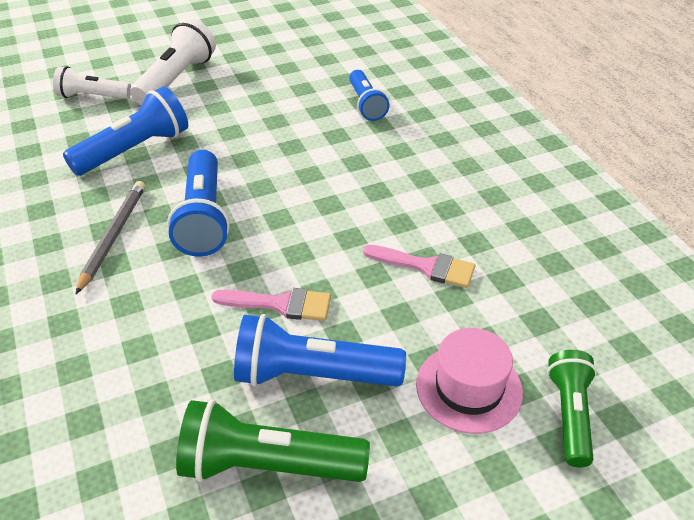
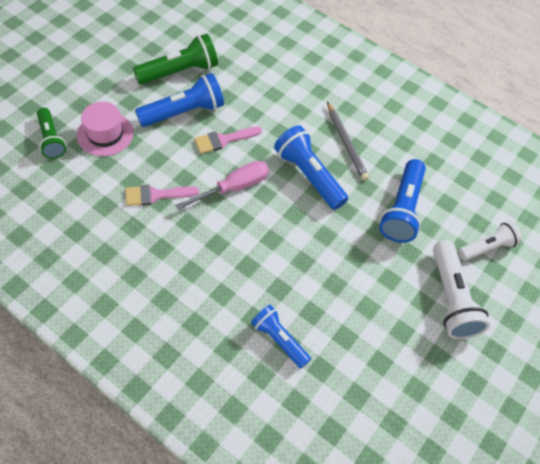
camera: 145 degrees right, 15 degrees up
none -> pink screwdriver [175,161,269,210]

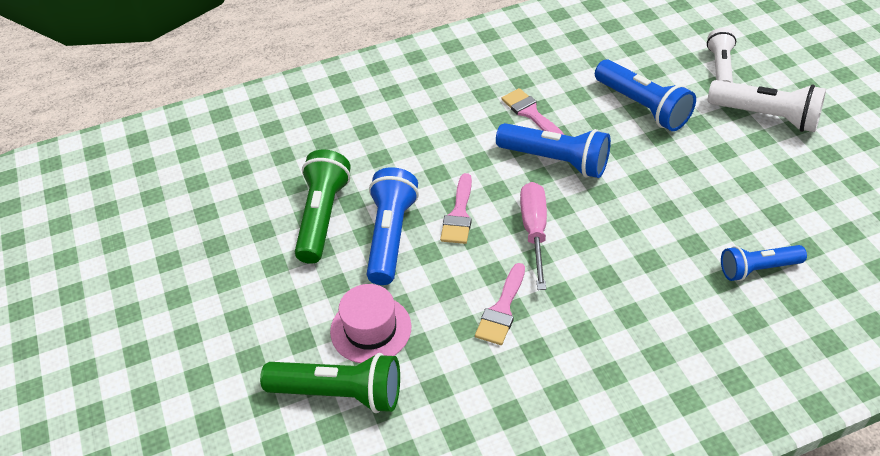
camera: 50 degrees left, 10 degrees down
green flashlight [37,108,66,159] -> green flashlight [260,353,400,413], size x1.53
blue flashlight [274,125,348,210] -> blue flashlight turned 150 degrees counterclockwise [496,123,611,178]
grey pencil [327,102,369,181] -> pink brush [501,88,564,135]

